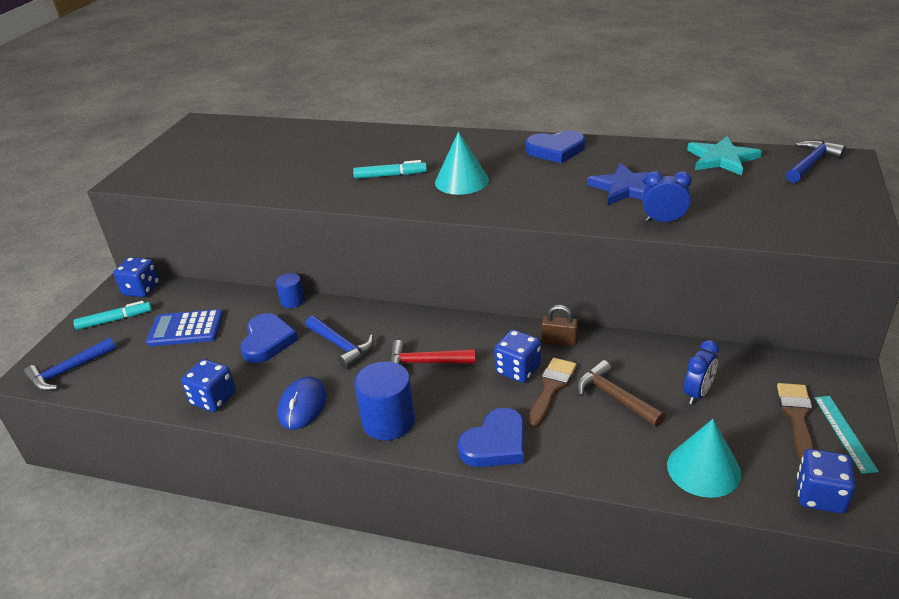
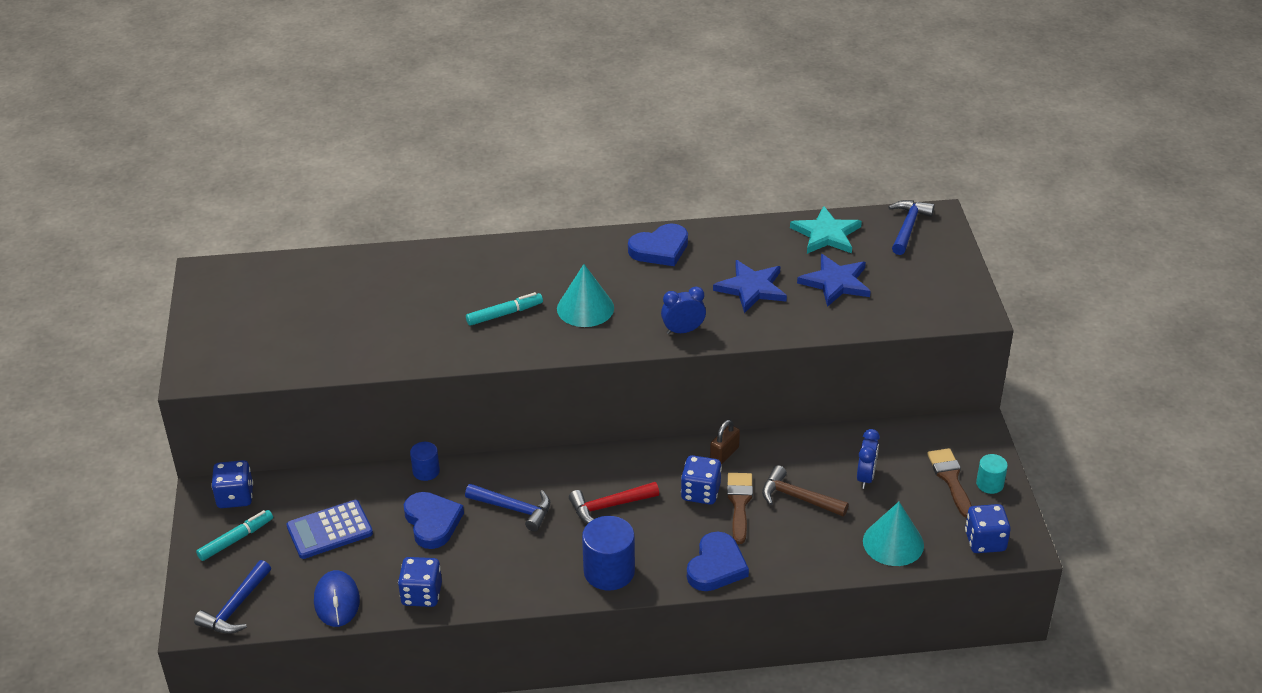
camera: 25 degrees left, 5 degrees up
blue mouse [278,376,327,430] -> blue mouse moved to [314,570,360,627]
brown padlock [541,305,578,346] -> brown padlock turned 45 degrees counterclockwise [710,420,740,465]
blue clock [642,171,692,222] -> blue clock moved to [661,286,706,334]
turquoise ruler [814,396,879,474] -> turquoise cylinder [976,454,1008,494]
none -> blue star [797,254,871,307]

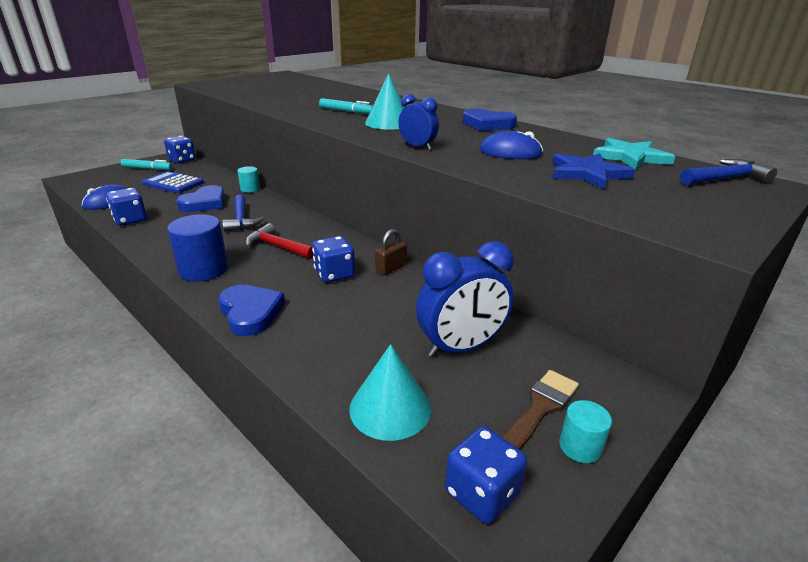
camera: 50 degrees right, 10 degrees down
blue hammer [194,560,271,634] -> none
blue cylinder [410,442,440,481] -> turquoise cylinder [237,166,260,193]
blue heart [687,532,749,591] -> blue heart turned 105 degrees counterclockwise [219,285,285,336]
brown padlock [710,420,740,465] -> brown padlock turned 45 degrees counterclockwise [375,229,407,275]
blue star [713,260,787,313] -> blue mouse [480,131,543,159]
brown brush [727,473,753,544] -> none
brown hammer [762,465,849,517] -> none
blue clock [857,429,880,489] -> blue clock [416,241,514,357], size x1.77

